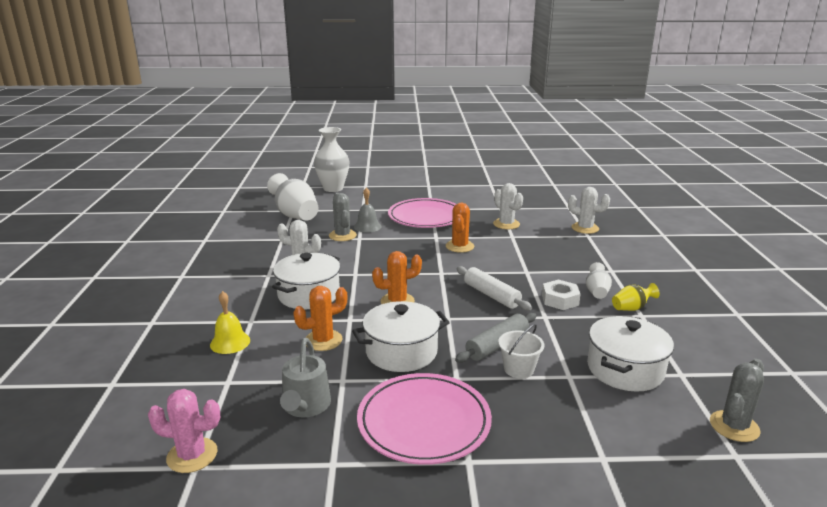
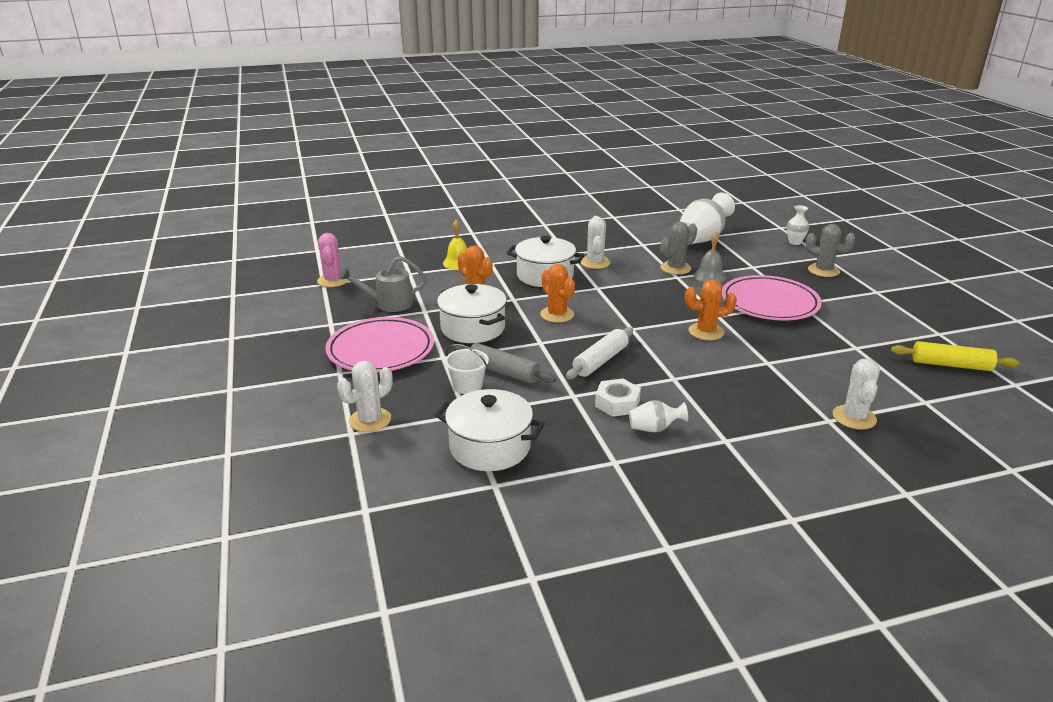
camera: 75 degrees right, 5 degrees up
white vase [314,127,350,192] -> white vase [787,205,809,245], size x0.50
white cactus [493,183,523,229] -> white cactus moved to [337,361,393,432]
yellow vase [612,283,660,311] -> none
grey cactus [710,359,764,442] -> grey cactus moved to [805,224,855,277]
none -> yellow rolling pin [891,341,1019,371]

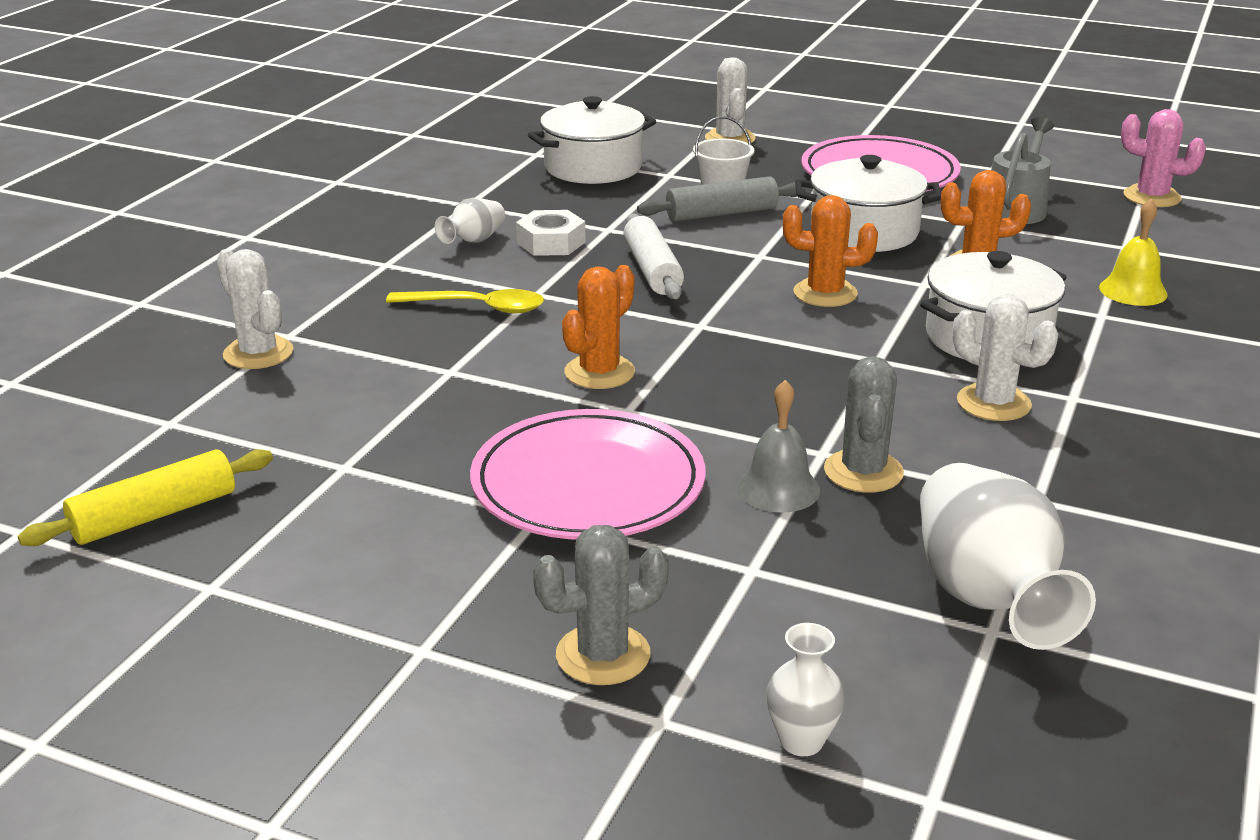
camera: 130 degrees right, 0 degrees up
none -> yellow spoon [386,289,544,313]

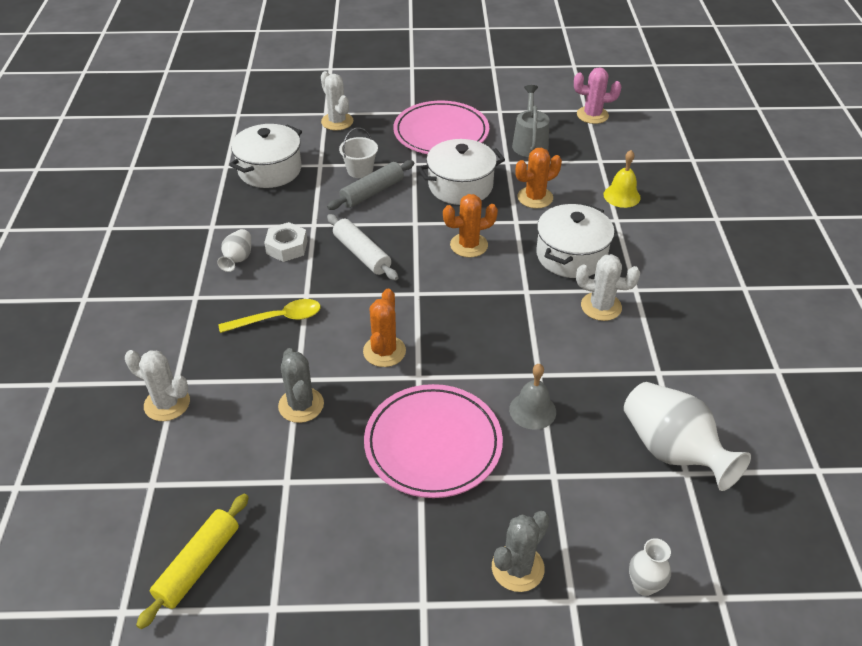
camera: 25 degrees left, 15 degrees up
grey cactus [824,356,904,493] -> grey cactus moved to [278,348,324,423]

